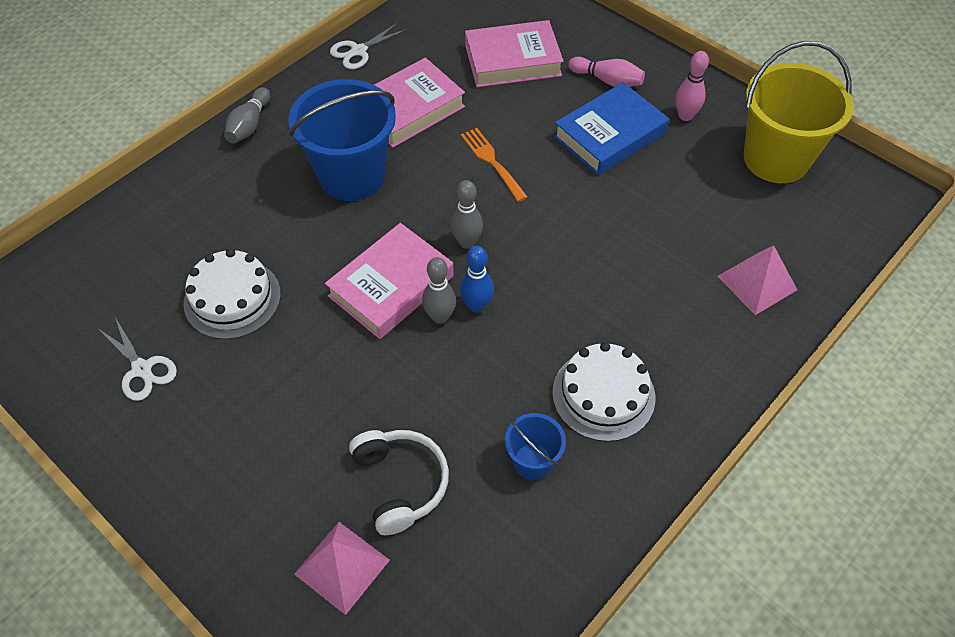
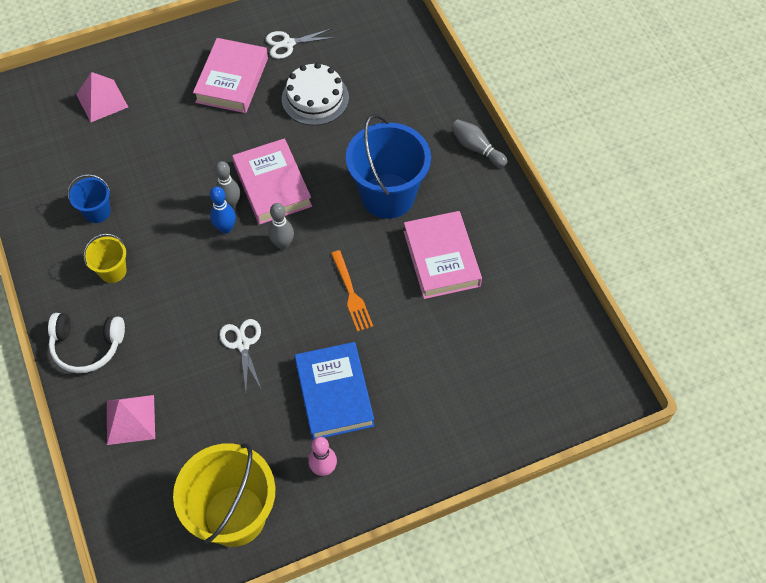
camera: 115 degrees right, 5 degrees up
white scissors [330,23,408,69] -> white scissors moved to [219,319,261,391]
white headphones [349,430,449,535] -> white headphones moved to [48,313,125,373]
orange fork [461,128,528,202] -> orange fork turned 75 degrees clockwise [331,250,373,332]
pink book [465,20,564,87] -> pink book moved to [193,38,268,113]
white cake [552,342,655,442] -> yellow bucket [83,233,127,283]
pink bowling pin [568,57,645,87] -> none

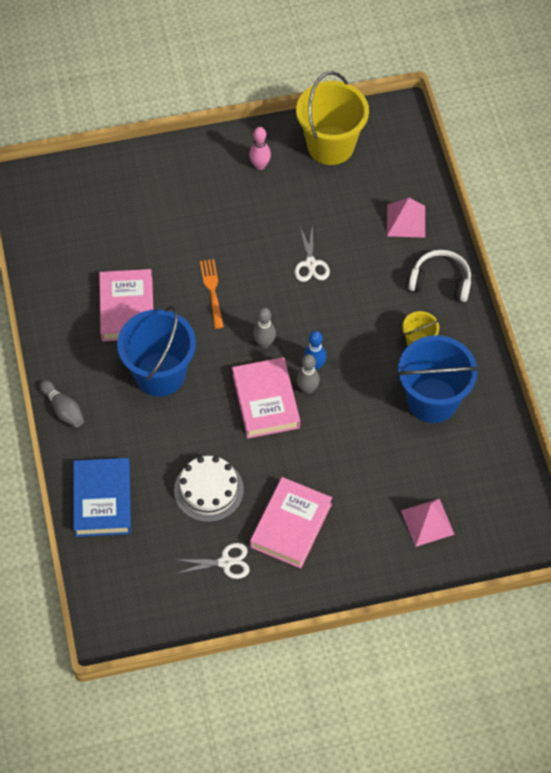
camera: 170 degrees left, 0 degrees up
blue bucket [68,174,111,223] -> blue bucket [397,335,479,423], size x2.07
blue book [294,342,374,440] -> blue book moved to [73,458,131,537]

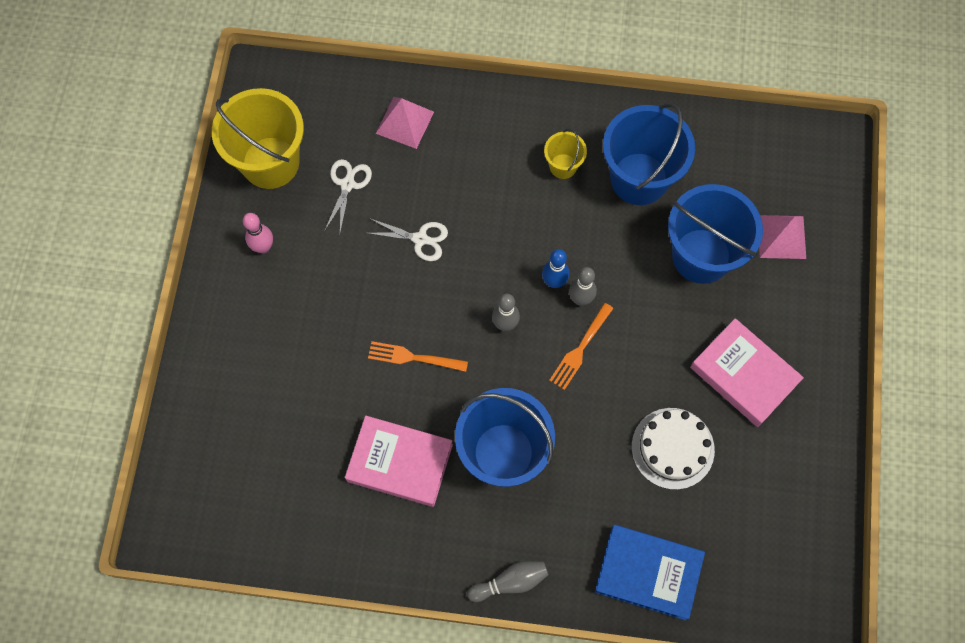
camera: 70 degrees left, 10 degrees up
white scissors [175,543,250,579] -> white scissors moved to [325,159,372,232]
pink book [232,357,300,438] -> orange fork [549,303,614,390]
white headphones [408,250,471,302] -> none
none -> blue bucket [668,184,763,284]

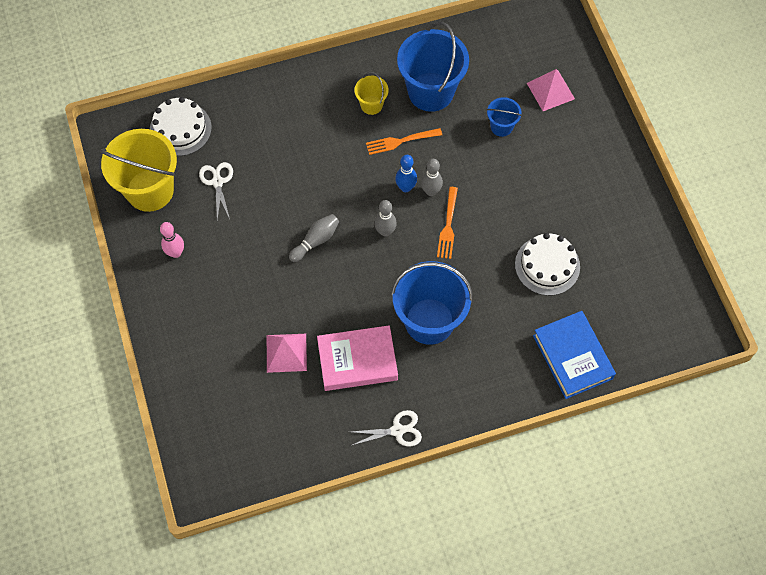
camera: 25 degrees left, 5 degrees down
white scissors [367,218,448,261] -> white scissors moved to [350,410,422,447]
orange fork [368,341,468,372] -> orange fork moved to [366,128,442,155]
pink pyramid [375,97,434,149] -> pink pyramid moved to [267,334,307,373]
grey bowling pin [467,561,549,602] -> grey bowling pin moved to [289,214,339,262]
blue book [595,525,705,621] -> blue book turned 75 degrees clockwise [533,311,616,399]
blue bucket [668,184,763,284] -> blue bucket [487,97,522,137], size x0.48
pink book [690,318,804,427] -> none
none -> white cake [150,97,212,156]

